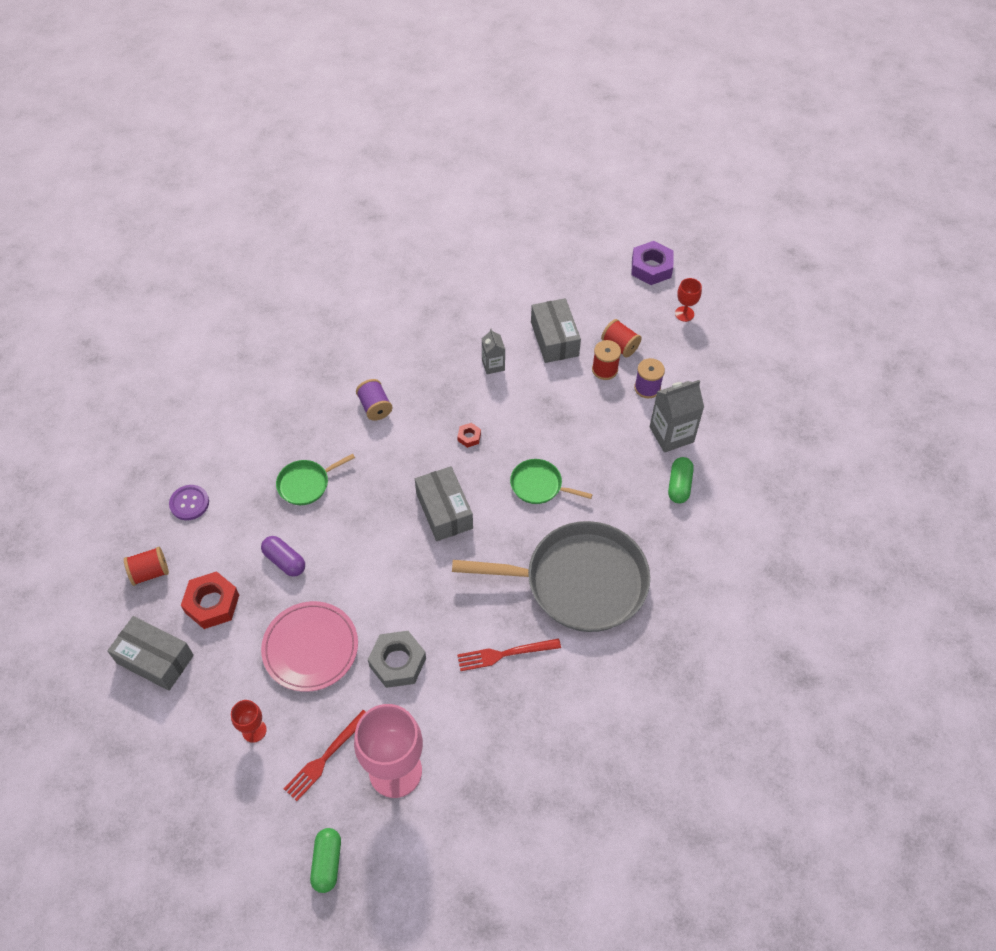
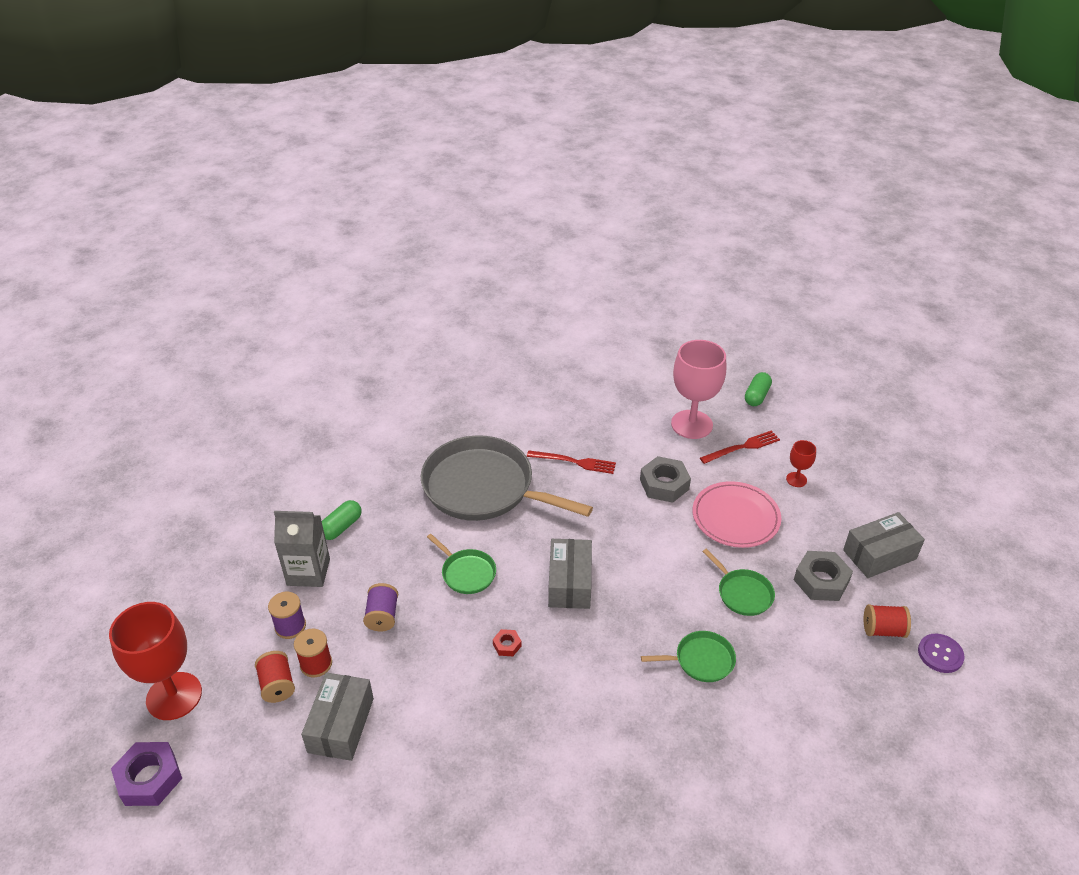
camera: 155 degrees left, 15 degrees down
grey box [107,616,194,691] -> grey box turned 75 degrees counterclockwise [843,512,925,578]
purple button [169,485,209,520] -> purple button moved to [918,634,965,673]
red nut [181,571,239,629] -> grey nut [794,551,853,601]
purple capsule [261,536,305,577] -> green pan [702,548,775,616]
purple spool [356,379,392,421] -> purple spool moved to [363,583,398,631]
grey carton [482,328,505,374] -> none
red goblet [675,278,702,322] -> red goblet [109,602,202,720], size x2.15

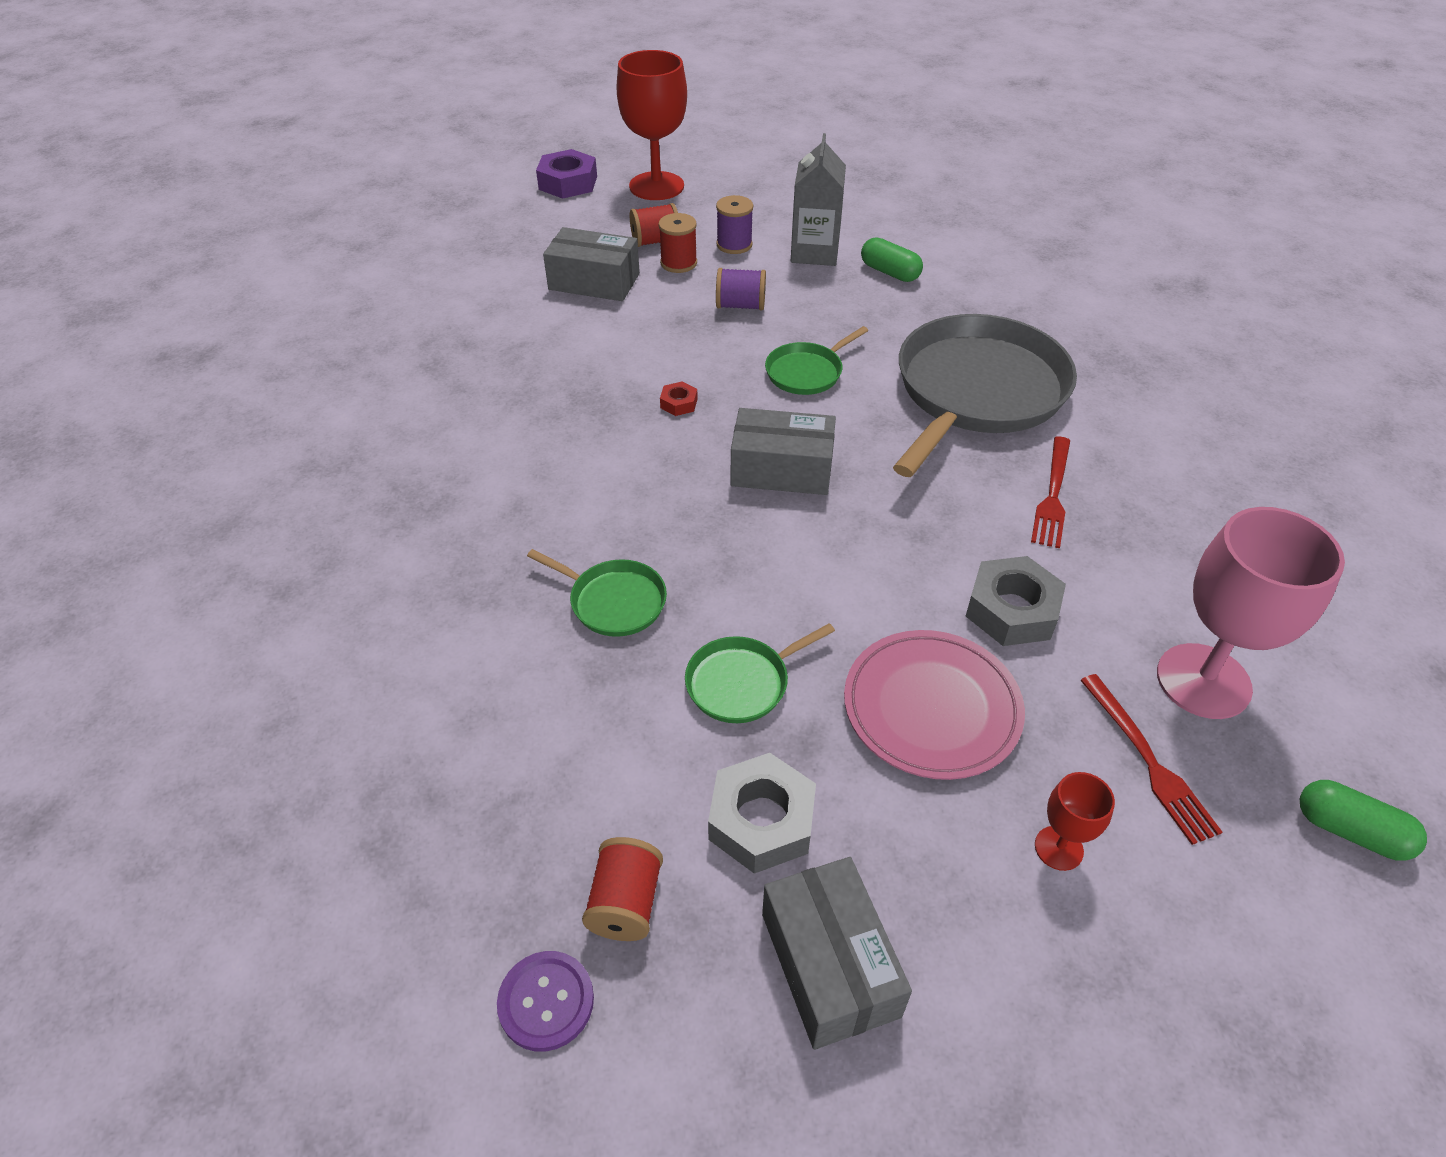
camera: 95 degrees right, 5 degrees up
green pan [641,631,736,682] -> green pan turned 60 degrees counterclockwise [527,549,667,637]

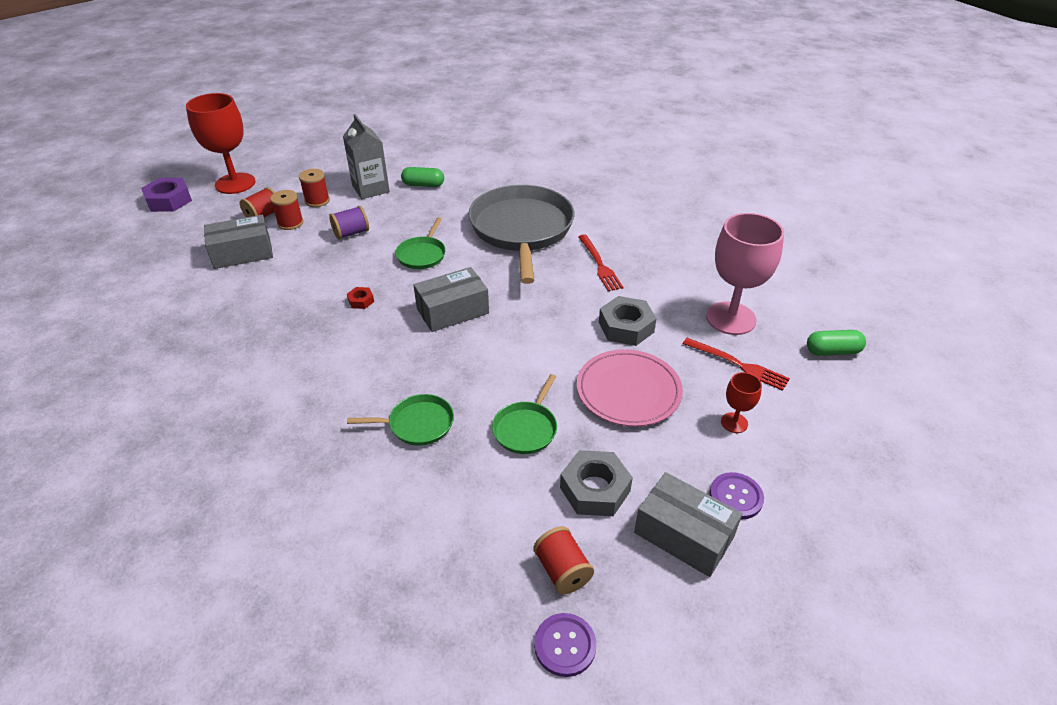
camera: 35 degrees left, 5 degrees down
purple spool [716,195,753,254] -> red spool [299,169,330,207]
none -> purple button [709,472,764,519]

